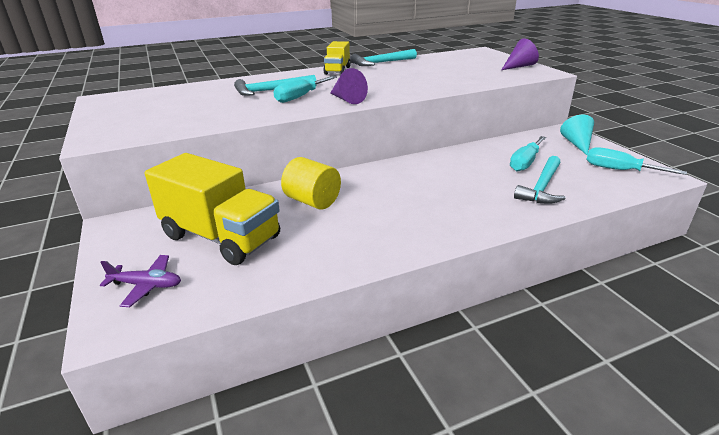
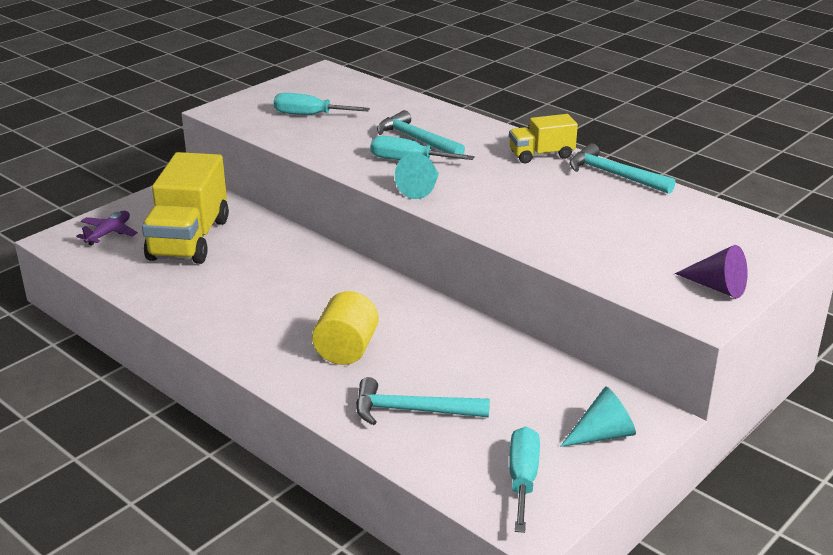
camera: 65 degrees right, 0 degrees up
purple plane [100,255,181,307] -> purple plane turned 135 degrees counterclockwise [76,211,138,246]
yellow cylinder [281,157,341,209] -> yellow cylinder moved to [312,291,379,365]
purple cone [330,68,368,104] -> turquoise cone [395,153,439,199]
turquoise screwdriver [510,136,546,171] -> turquoise screwdriver moved to [274,93,370,115]

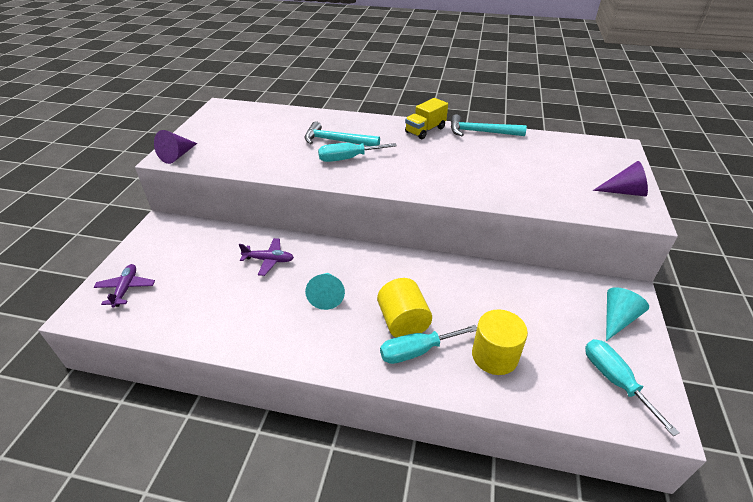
camera: 30 degrees left, 10 degrees up
yellow truck [142,152,229,264] -> none
turquoise screwdriver [274,93,370,115] -> turquoise screwdriver moved to [380,325,477,364]
turquoise hammer [356,377,490,425] -> yellow cylinder [472,309,528,375]
turquoise cone [395,153,439,199] -> turquoise cone moved to [305,273,345,310]
none -> purple cone [154,130,197,164]
none -> purple plane [239,238,294,276]

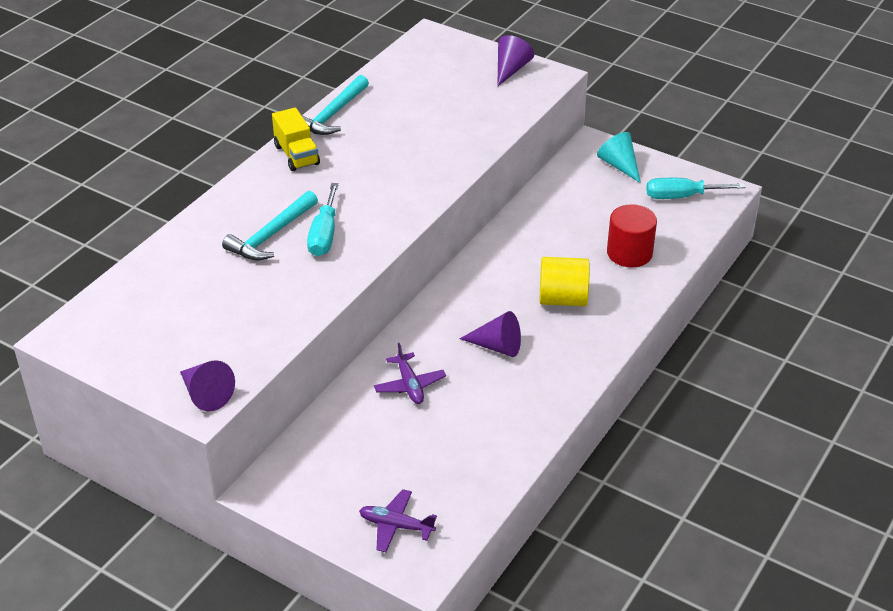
camera: 70 degrees left, 0 degrees up
purple plane [239,238,294,276] -> purple plane turned 135 degrees clockwise [374,343,446,404]
turquoise cone [305,273,345,310] -> purple cone [460,311,521,357]
turquoise screwdriver [380,325,477,364] -> none
yellow cylinder [472,309,528,375] -> red cylinder [607,204,657,267]

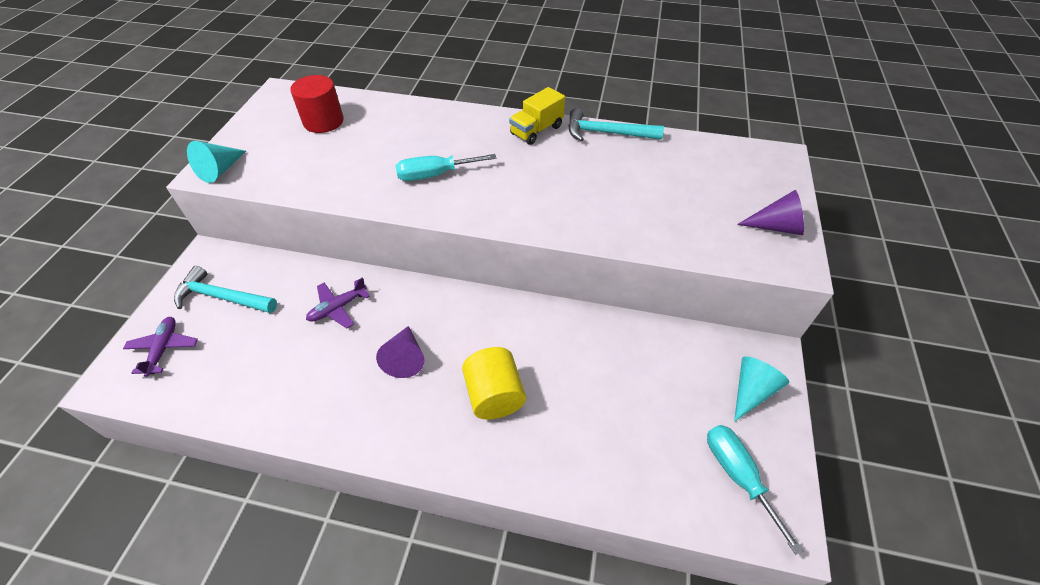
camera: 70 degrees right, 10 degrees up
purple cone [180,360,235,411] -> turquoise cone [187,141,246,183]
turquoise hammer [222,191,318,261] -> turquoise hammer moved to [174,266,277,313]
red cylinder [607,204,657,267] -> red cylinder moved to [290,75,344,133]

